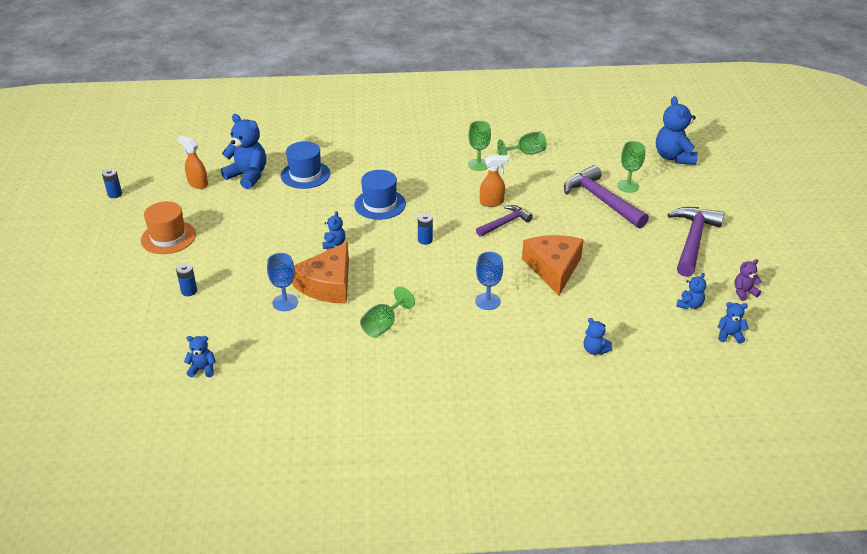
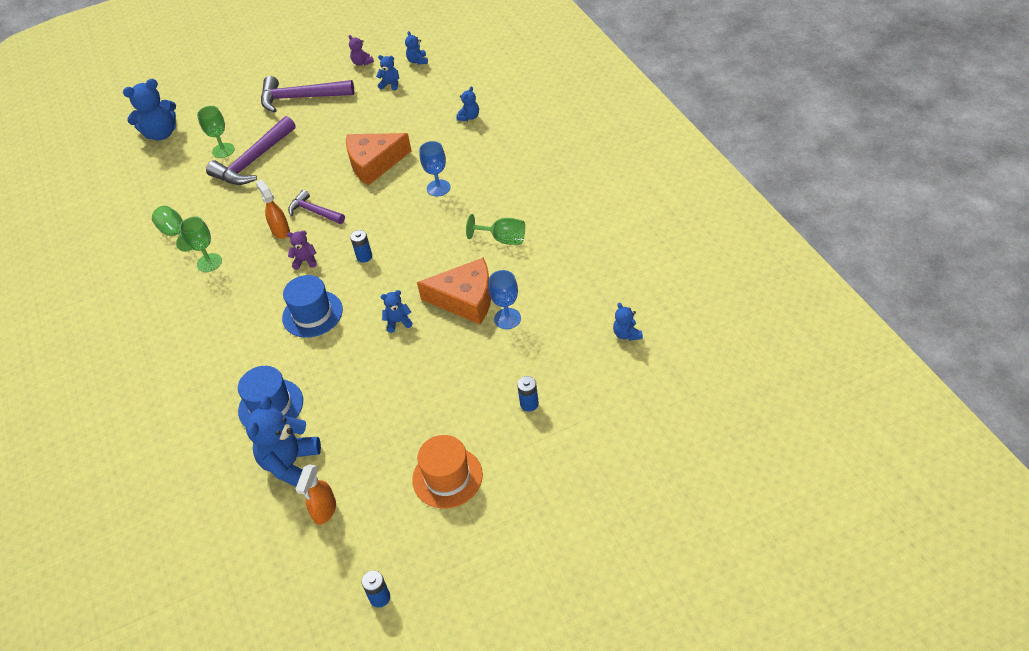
camera: 105 degrees left, 10 degrees up
none -> purple teddy bear [287,230,317,270]

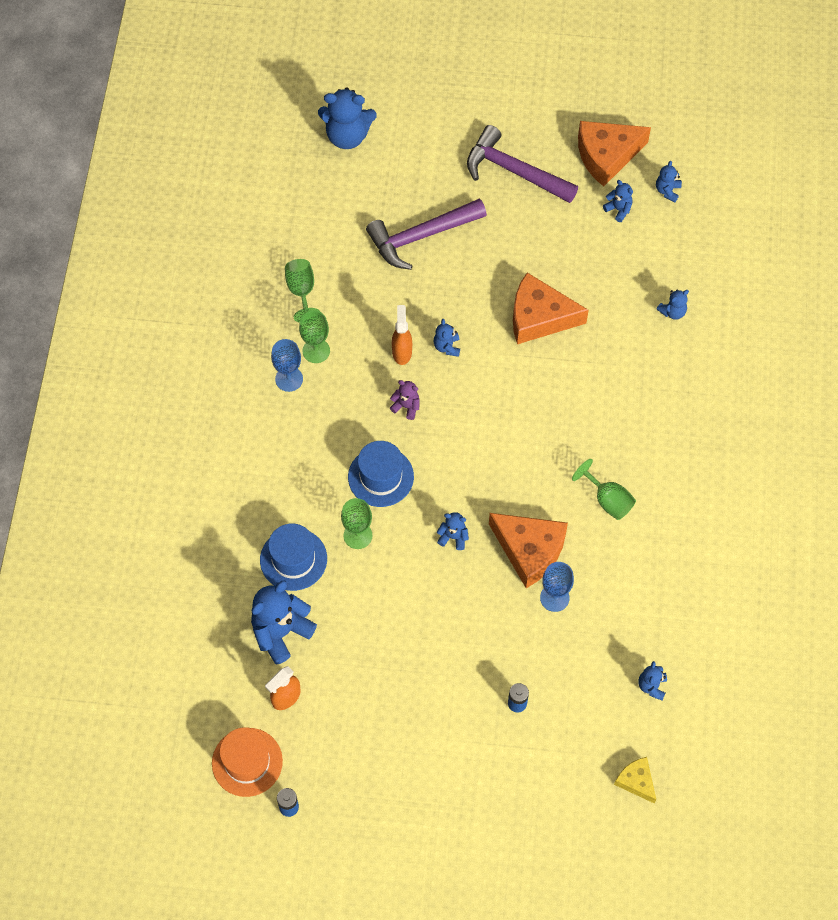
camera: 25 degrees right, 15 degrees up
green goblet [197,106,235,158] -> green goblet moved to [341,498,373,549]
purple hammer [288,190,345,224] -> blue teddy bear [433,319,460,357]
purple teddy bear [349,35,374,66] -> orange cheese [578,121,651,186]
blue battery [350,230,372,263] -> none
orange hat [412,435,483,509] -> orange hat moved to [212,727,283,797]
blue goblet [419,141,451,197] -> blue goblet moved to [271,339,303,392]
none -> yellow cheese [614,757,656,803]

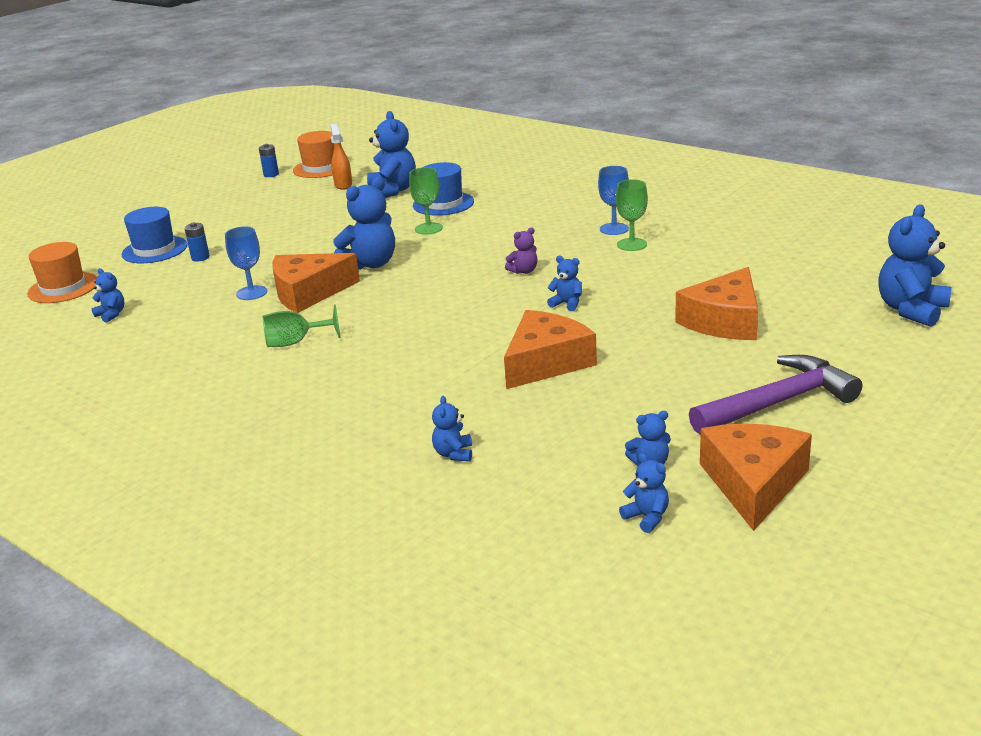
camera: 125 degrees right, 35 degrees down
green goblet [285,259,320,323] -> none
blue hat [348,441,414,507] -> blue hat moved to [122,207,187,263]
purple hammer [366,199,487,270] -> orange cheese [675,267,758,340]
orange spray bottle [392,305,412,365] -> none
blue teddy bear [437,512,469,550] -> blue teddy bear [333,177,395,270], size x1.99
yellow cheese [614,757,656,803] -> orange hat [27,242,97,303]

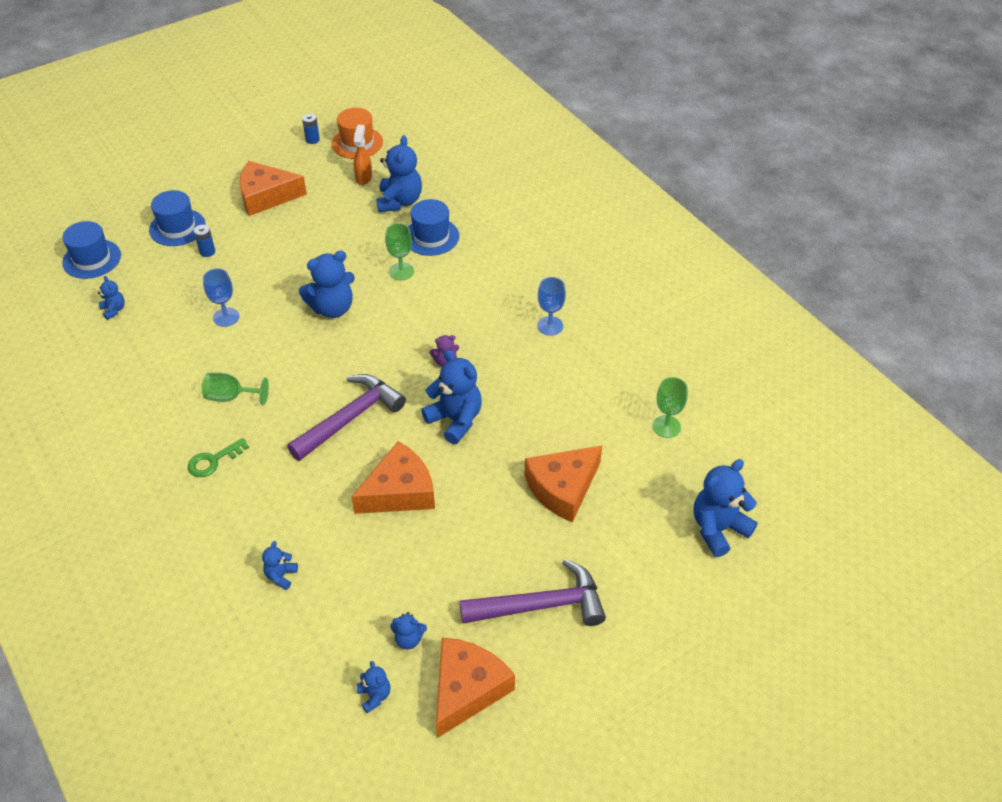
camera: 15 degrees right, 20 degrees up
orange hat [27,242,97,303] -> blue hat [62,221,121,279]
orange cheese [272,253,360,313] -> orange cheese moved to [239,161,307,216]
blue teddy bear [547,256,582,311] -> blue teddy bear [421,350,482,444], size x1.99
green goblet [616,179,648,251] -> green goblet moved to [652,377,688,438]
none -> green key [188,438,249,477]
none -> purple hammer [287,374,406,461]

